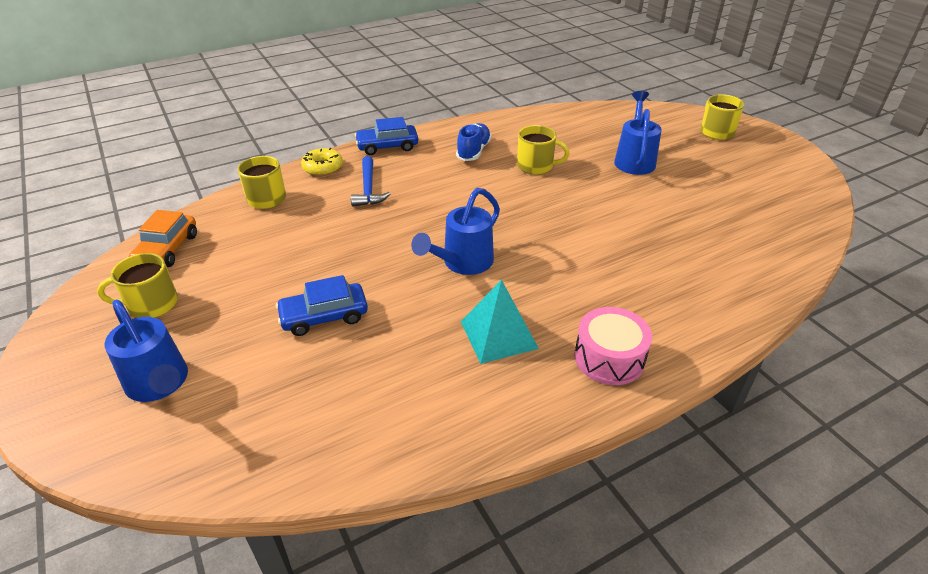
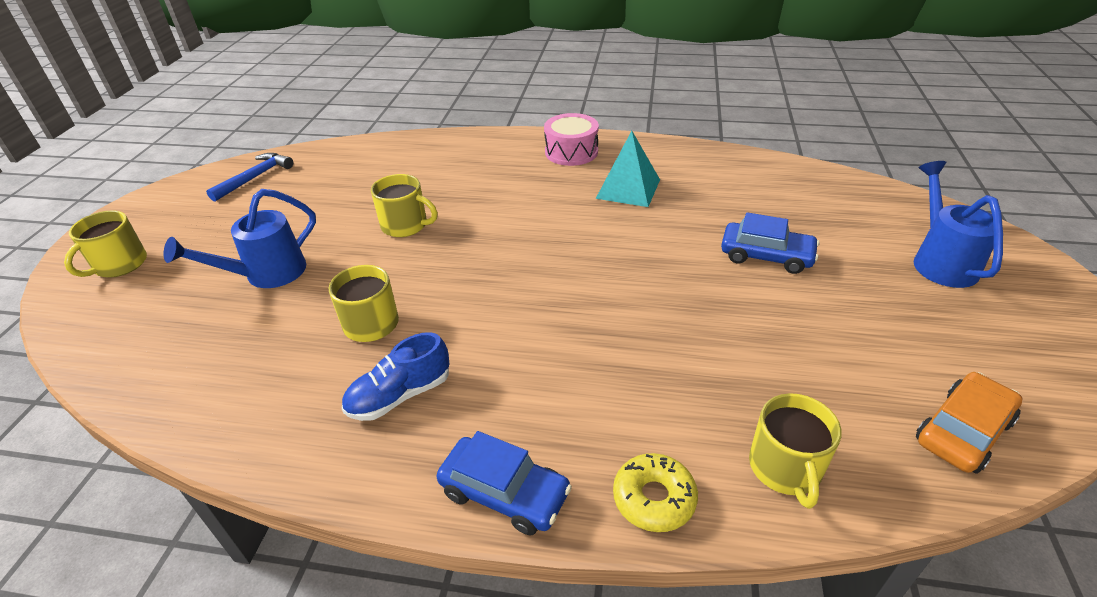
camera: 140 degrees left, 0 degrees up
yellow mug [97,253,178,318] -> yellow mug moved to [371,174,438,237]
blue hammer [351,156,390,207] -> blue hammer moved to [206,153,293,202]
blue watering can [411,188,500,275] -> none

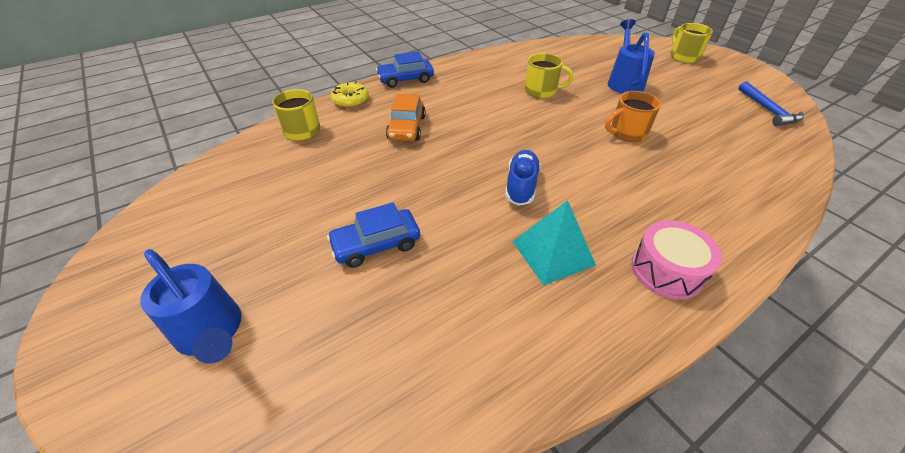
camera: 135 degrees right, 5 degrees up
blue shoe [342,332,449,421] -> blue shoe moved to [505,150,541,206]
yellow mug [371,174,438,237] -> orange mug [605,91,661,142]
orange car [916,372,1023,474] -> orange car moved to [386,94,426,141]

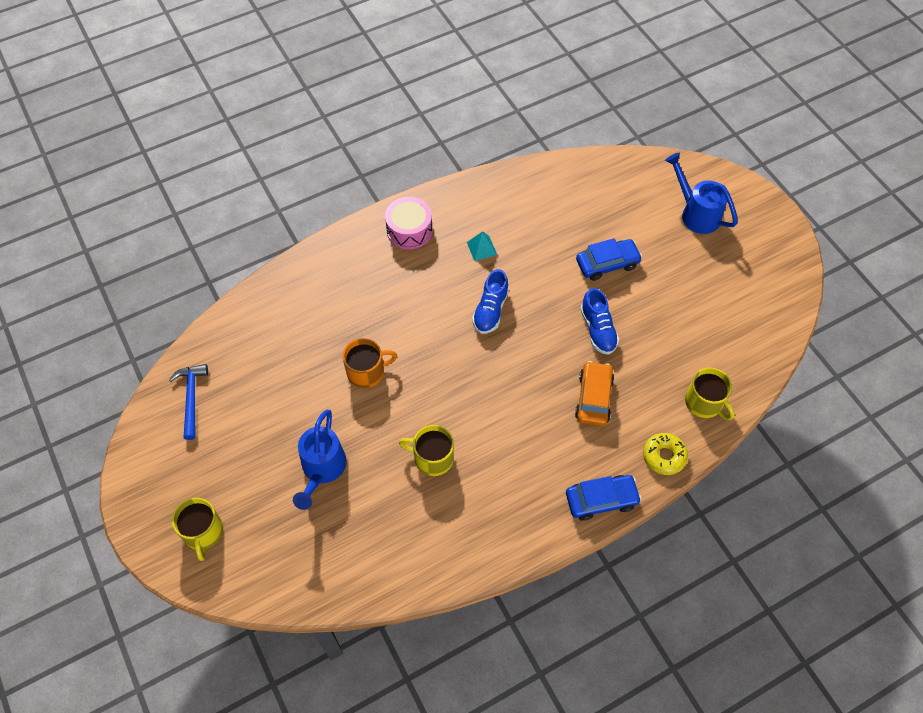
camera: 175 degrees left, 15 degrees up
turquoise pyramid [512,200,596,285] -> turquoise pyramid [467,231,497,261], size x0.57
none -> blue shoe [580,288,619,355]

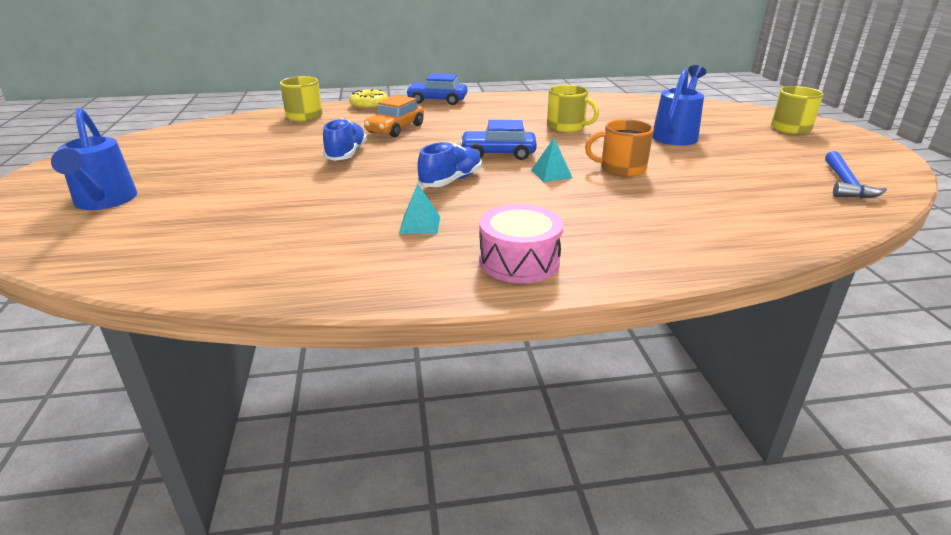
camera: 160 degrees left, 30 degrees down
blue car [576,238,642,281] -> blue car moved to [460,120,537,160]
none -> turquoise pyramid [531,138,572,182]

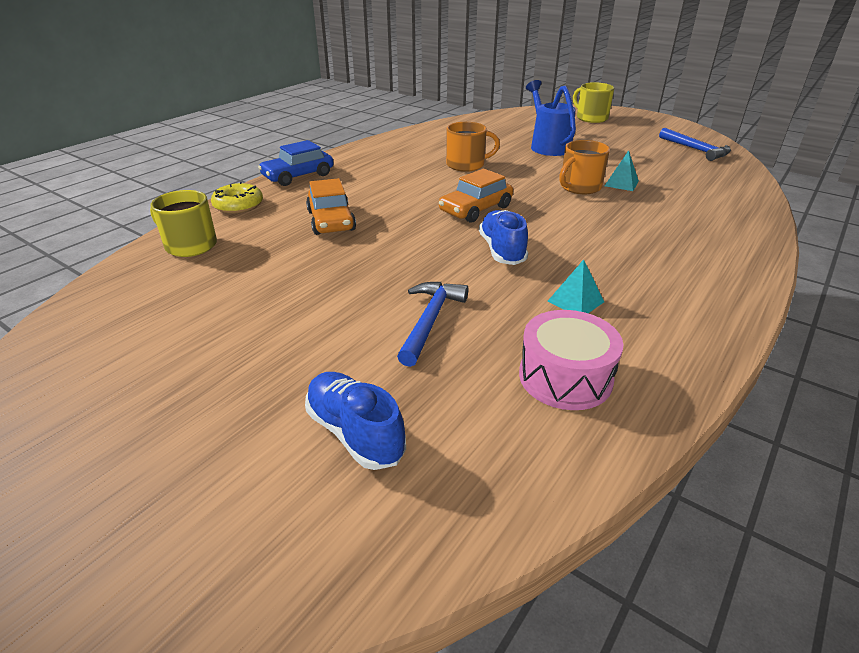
camera: 45 degrees left, 5 degrees up
blue watering can [51,108,137,210] -> none
blue shoe [323,118,367,161] -> blue shoe moved to [305,372,406,470]
blue car [460,120,537,160] -> orange car [439,169,513,223]
pink drum [479,204,563,283] -> pink drum moved to [519,310,623,410]
turquoise pyramid [531,138,572,182] -> turquoise pyramid moved to [605,150,639,191]
yellow mug [547,85,599,132] -> orange mug [446,122,500,172]
none -> blue hammer [397,282,468,367]

